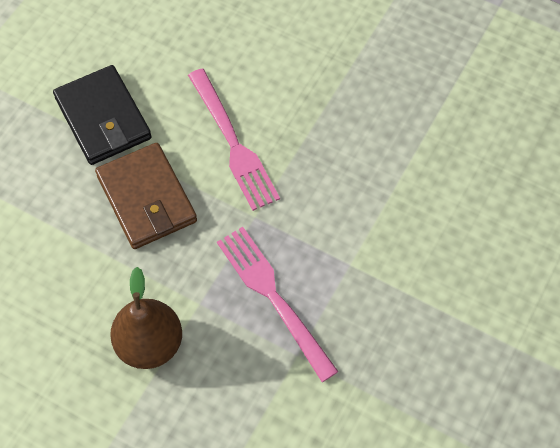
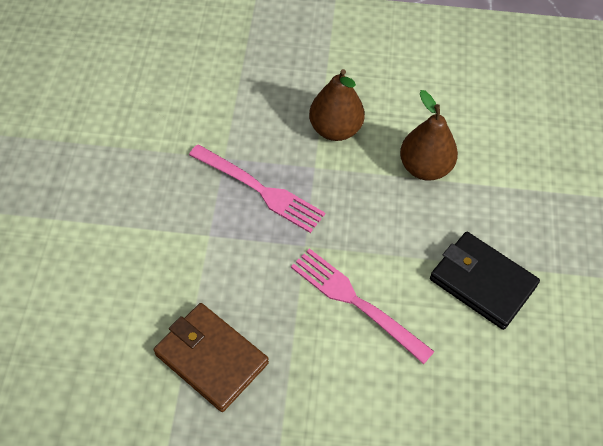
camera: 155 degrees right, 5 degrees down
brown wallet [95,143,197,249] -> brown wallet moved to [154,303,269,412]
none -> brown pear [400,90,458,181]

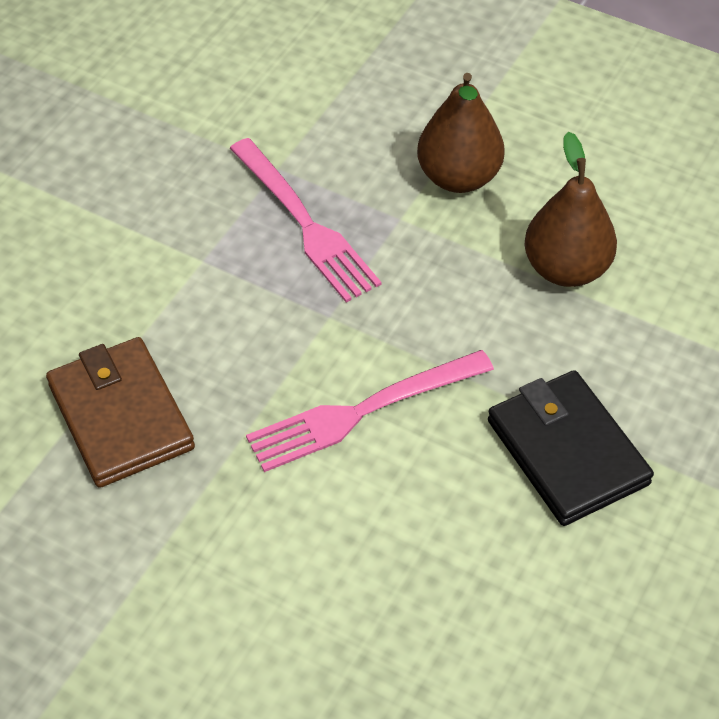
camera: 25 degrees right, 5 degrees down
pink fork [291,248,435,364] -> pink fork turned 90 degrees counterclockwise [246,350,494,472]

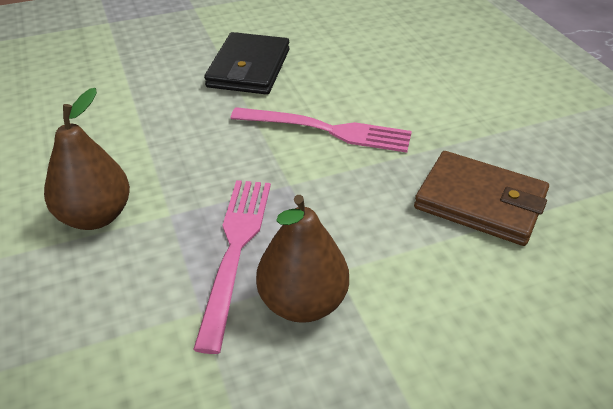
camera: 140 degrees left, 10 degrees down
brown wallet [46,337,195,488] -> brown wallet turned 75 degrees counterclockwise [414,151,549,246]
brown pear [524,132,617,287] -> brown pear moved to [256,195,349,323]

